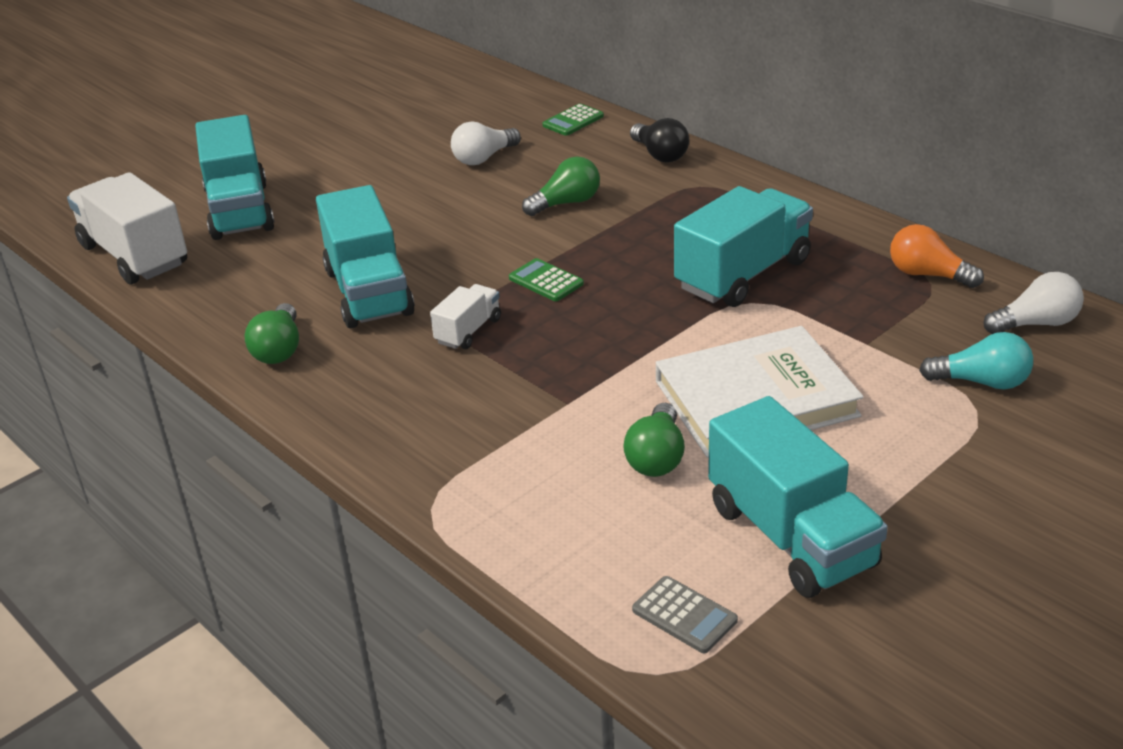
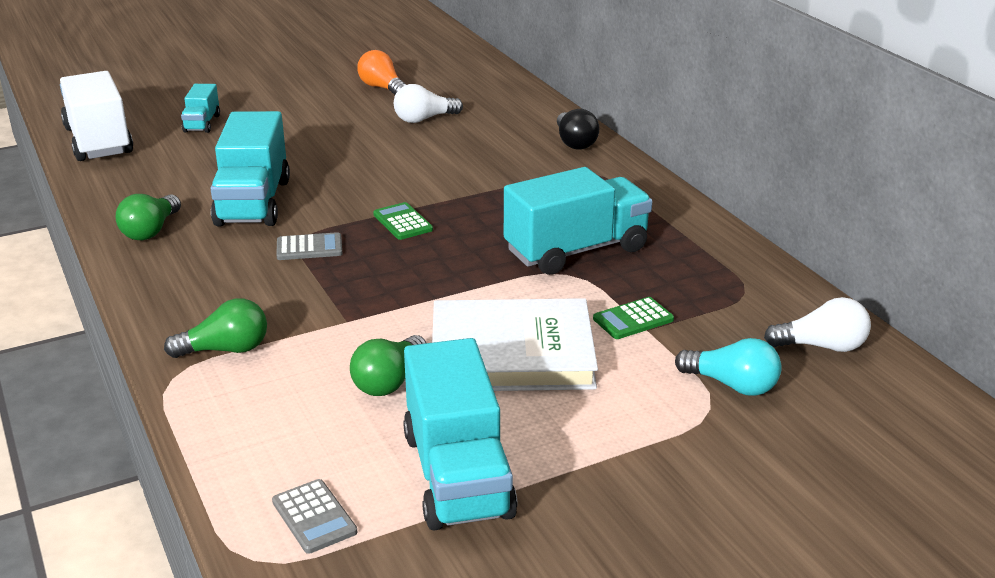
camera: 15 degrees right, 5 degrees down
turquoise truck [195,115,275,240] -> turquoise truck [181,84,220,133], size x0.50
white truck [430,284,501,349] -> grey calculator [276,232,343,260]
green light bulb [522,156,600,216] -> green light bulb moved to [164,298,267,358]
green calculator [542,104,604,136] -> green calculator moved to [593,297,674,339]
orange light bulb [890,224,984,288] -> orange light bulb moved to [357,50,406,95]

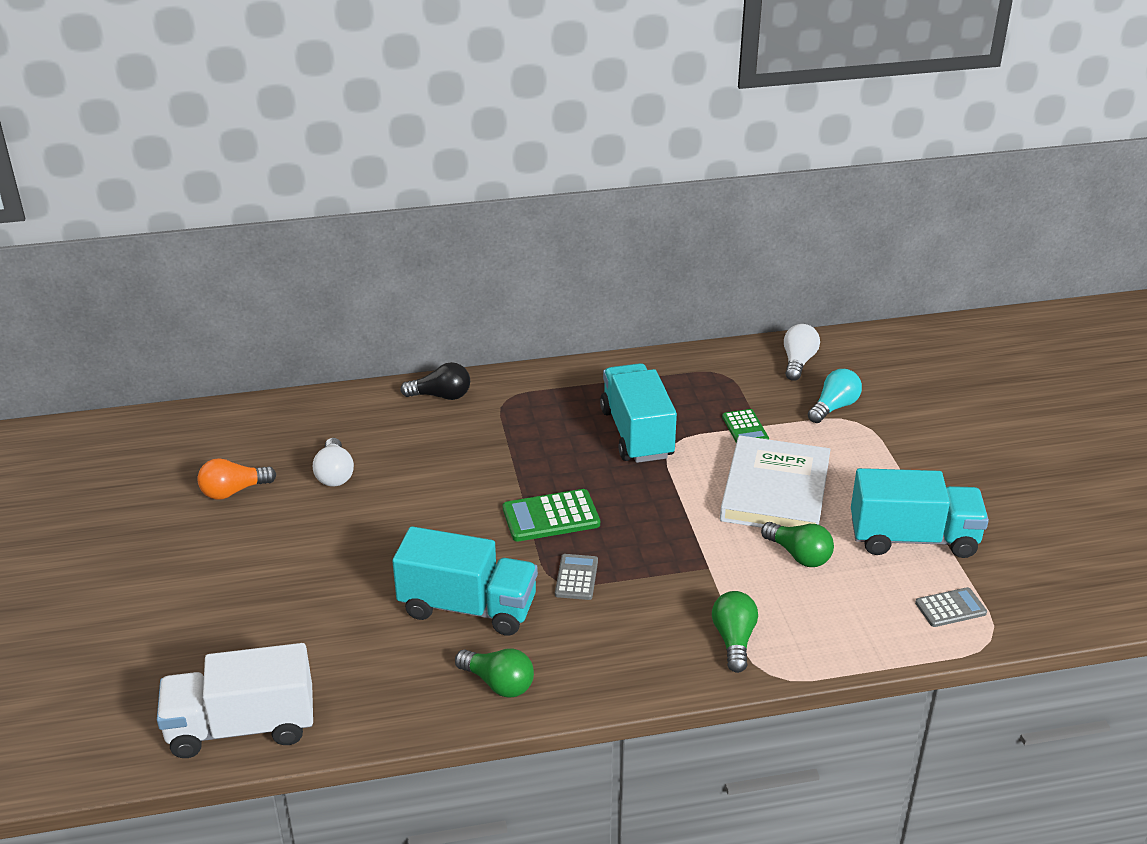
camera: 75 degrees left, 5 degrees up
turquoise truck [181,84,220,133] -> none
green calculator [373,202,433,240] -> green calculator [503,489,600,542], size x1.57

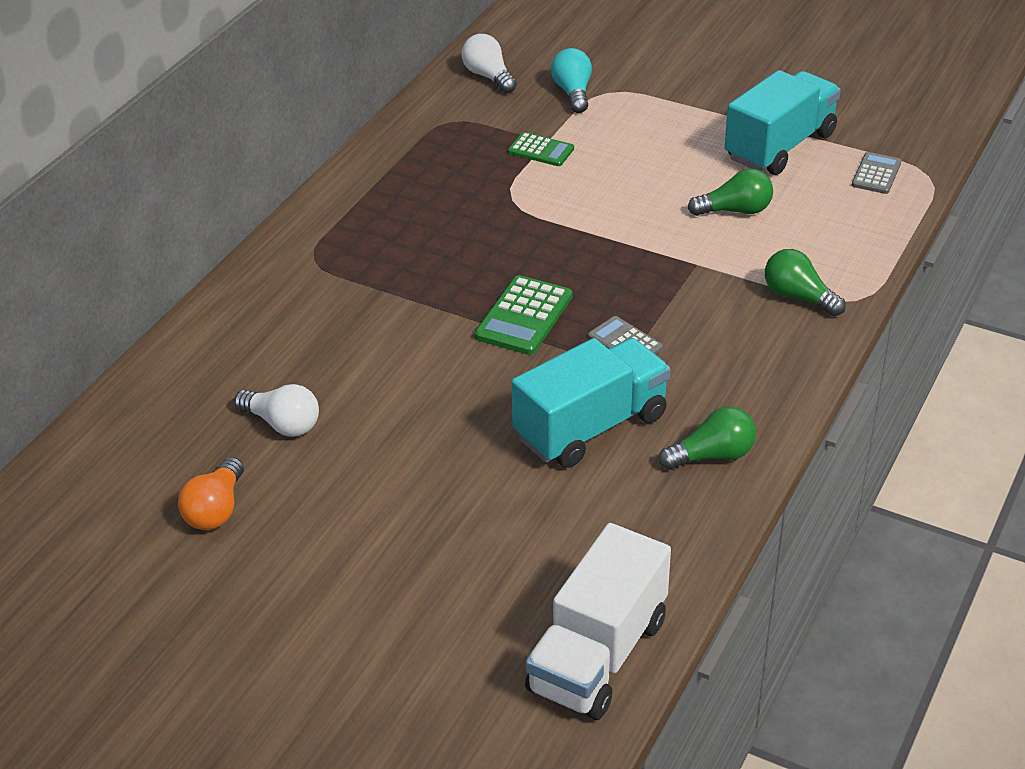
camera: 50 degrees left, 5 degrees up
black light bulb [400,362,470,400] -> none
turquoise truck [600,363,677,463] -> none
white book [720,435,830,528] -> none

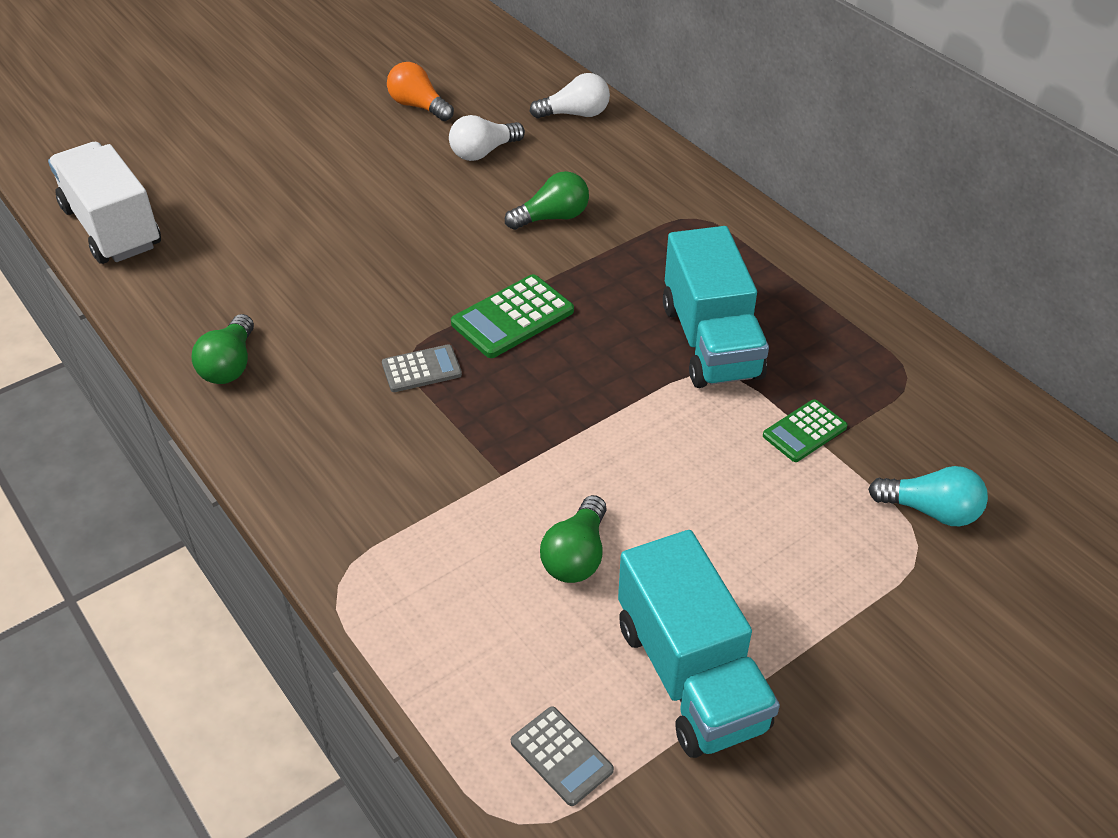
camera: 115 degrees right, 5 degrees up
white light bulb [462,34,517,93] -> white light bulb moved to [529,73,610,118]
green calculator [475,275,572,355] -> green calculator turned 90 degrees counterclockwise [451,274,574,358]
turquoise truck [512,338,670,468] -> turquoise truck moved to [663,226,769,388]
green light bulb [765,249,846,316] -> green light bulb moved to [505,171,589,230]

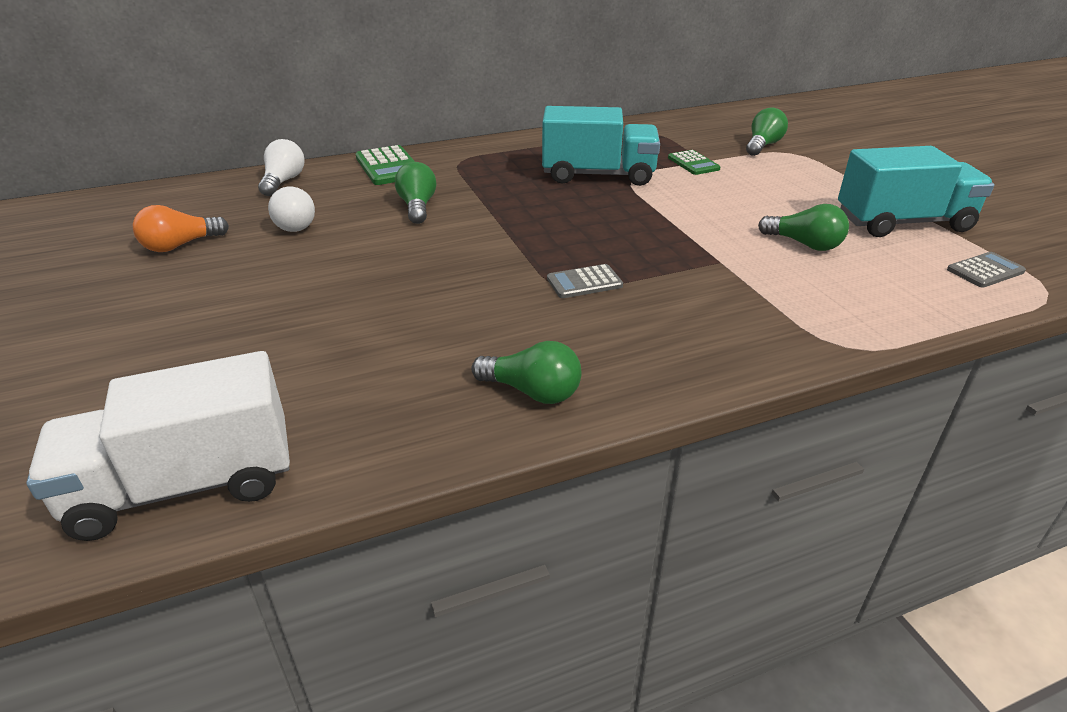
camera: 75 degrees left, 10 degrees down
grey calculator [382,344,462,392] -> grey calculator turned 105 degrees counterclockwise [547,264,623,298]
green calculator [451,274,574,358] -> green calculator moved to [356,145,415,185]
turquoise light bulb [868,466,988,526] -> green light bulb [746,107,788,156]

